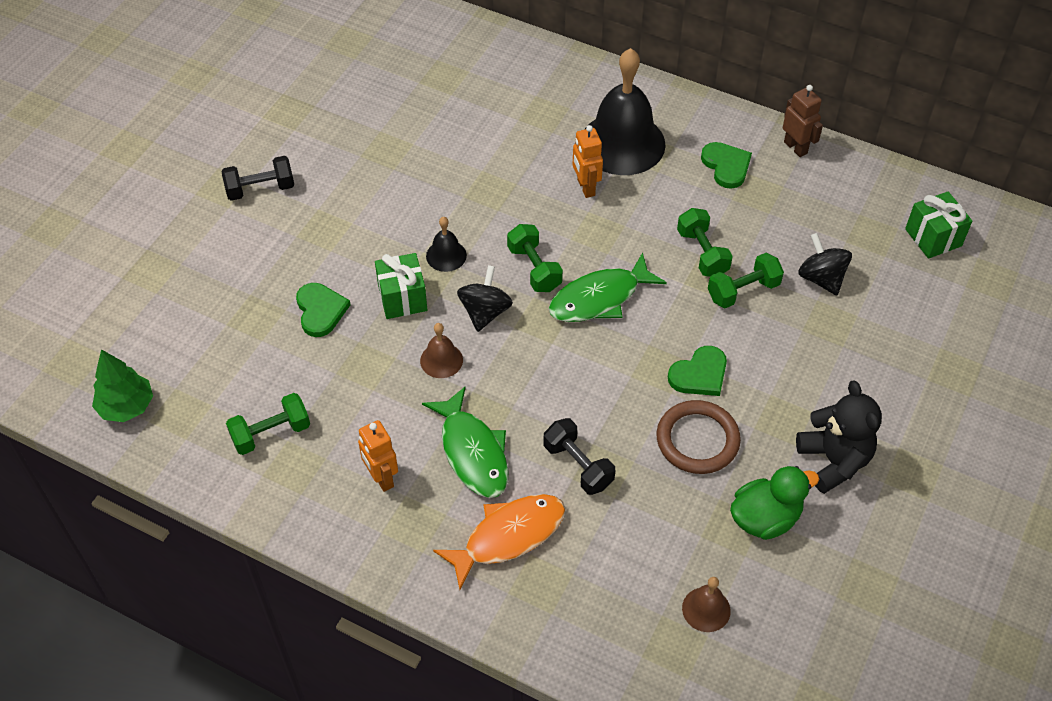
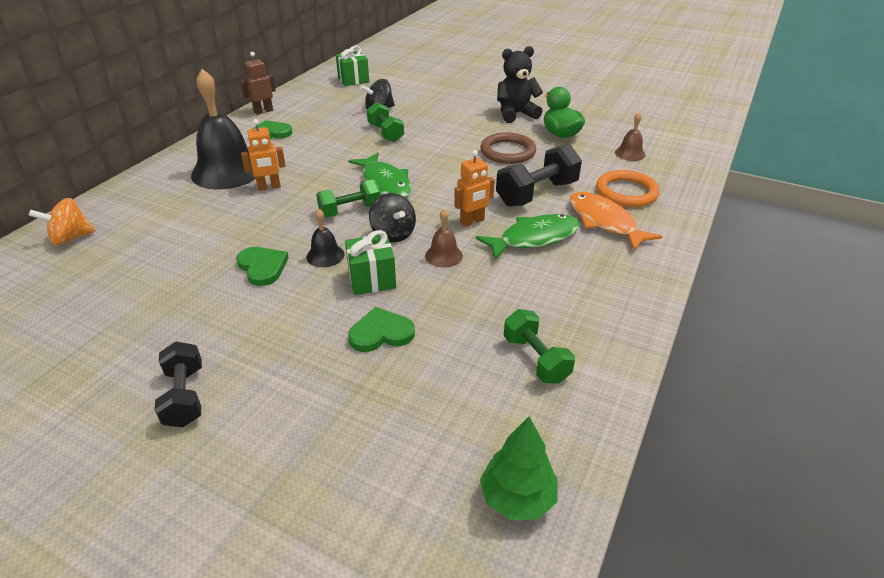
camera: 90 degrees left, 15 degrees down
orange robot [358,420,398,492] -> orange robot moved to [454,150,495,227]
black spinning top [457,265,513,332] -> black spinning top turned 135 degrees counterclockwise [369,193,416,242]
black dumbbell [544,418,615,495] -> black dumbbell [496,144,582,207], size x1.50
green heart [668,346,727,396] -> green heart moved to [236,247,289,286]
green dumbbell [677,208,733,277] -> none
none -> orange spinning top [29,198,96,246]
none -> orange ring [596,170,660,207]

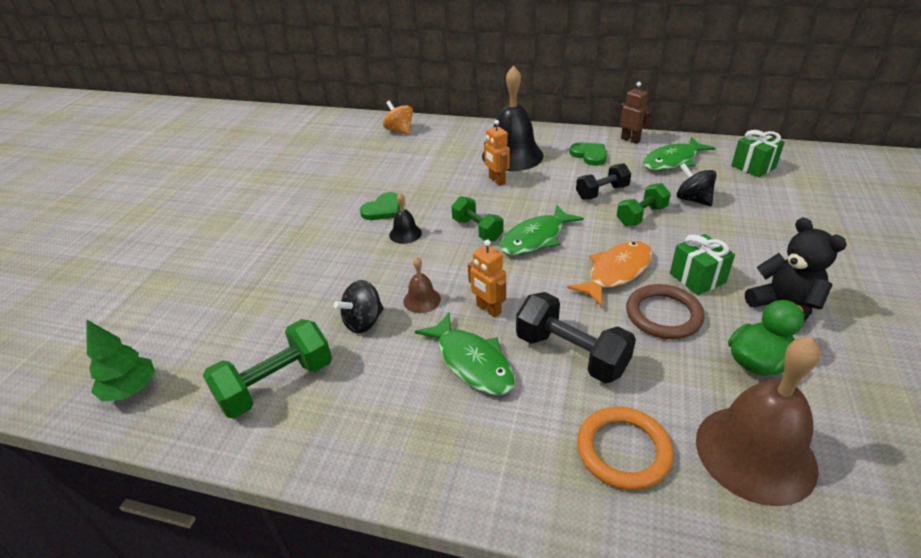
camera: 80 degrees right, 0 degrees up
black dumbbell [154,341,202,427] -> black dumbbell moved to [576,163,631,200]
green gift [345,230,396,295] -> green gift moved to [670,234,735,295]
green heart [348,307,415,352] -> none
black spinning top [369,193,416,242] -> black spinning top moved to [334,280,384,333]
green dumbbell [504,309,575,384] -> green dumbbell [203,319,332,419], size x1.50
orange fish [570,192,662,251] -> orange fish moved to [567,241,652,307]
brown bell [615,112,646,161] -> brown bell [696,337,820,506], size x2.24
none -> green fish [642,137,716,171]

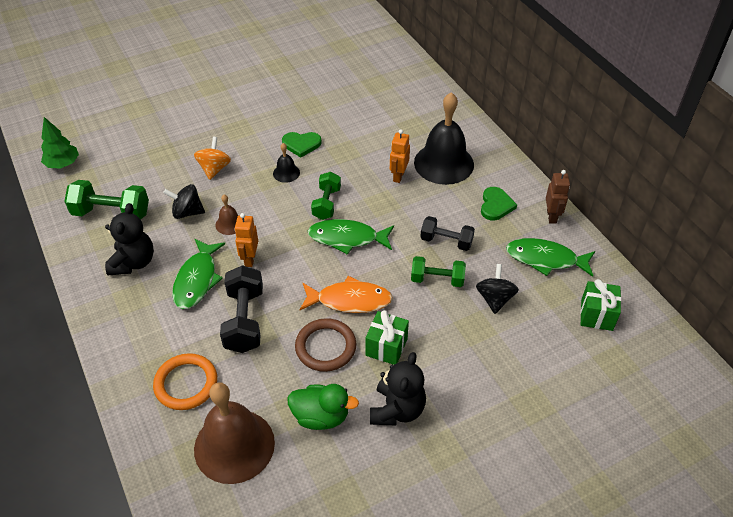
camera: 45 degrees right, 10 degrees up
orange spinning top [383,101,413,135] -> orange spinning top moved to [194,137,231,180]
none -> black teddy bear [105,203,154,275]

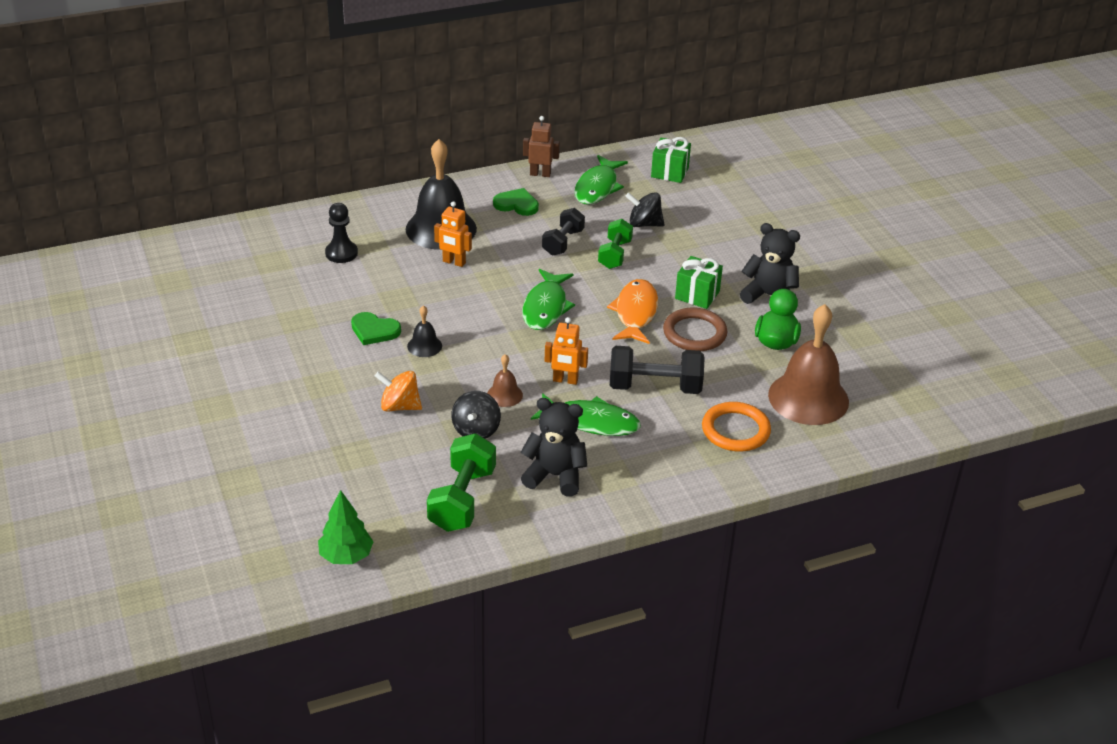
camera: 85 degrees left, 10 degrees down
green heart [282,132,322,158] -> green heart turned 105 degrees clockwise [351,312,401,345]
green dumbbell [311,172,341,220] -> none
none -> black pawn [325,203,358,263]

